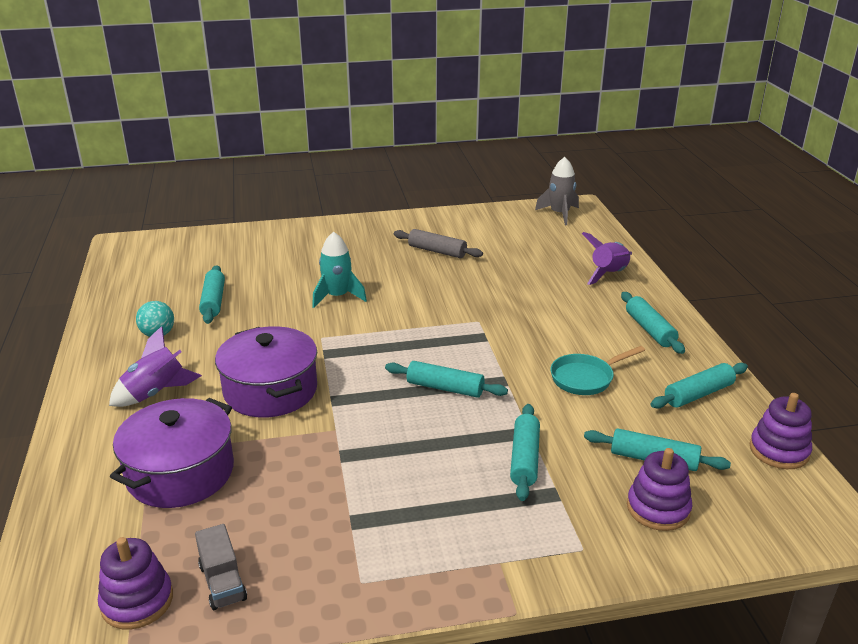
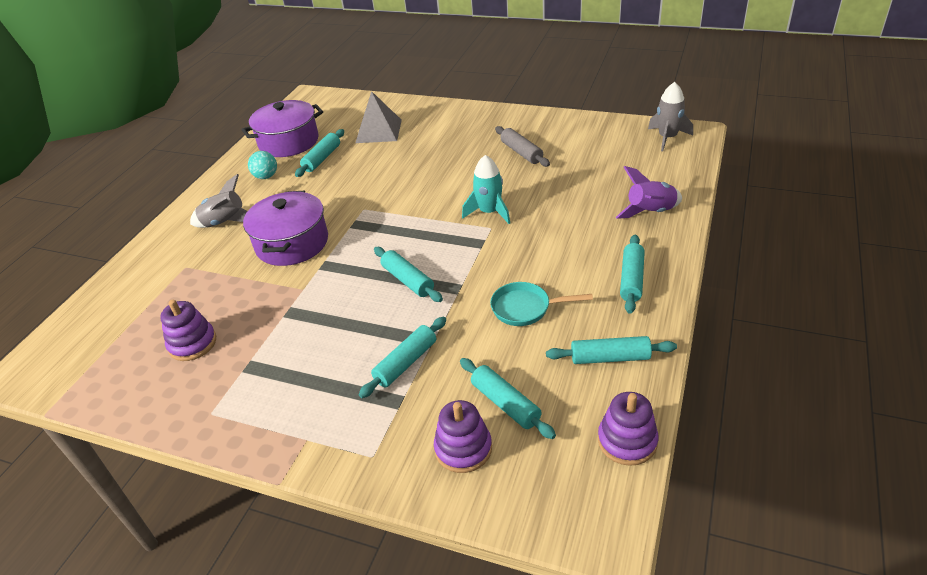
camera: 35 degrees right, 10 degrees up
purple stacking toy [98,537,173,630] -> purple stacking toy moved to [160,300,216,361]
purple rocket [109,326,202,407] -> grey rocket [190,174,247,228]
purple pot [110,398,234,508] -> purple pot moved to [242,100,323,157]
grey truck [195,524,247,610] -> none
turquoise rocket [312,232,367,308] -> turquoise rocket moved to [462,155,510,224]
none -> grey pyramid [355,91,402,143]

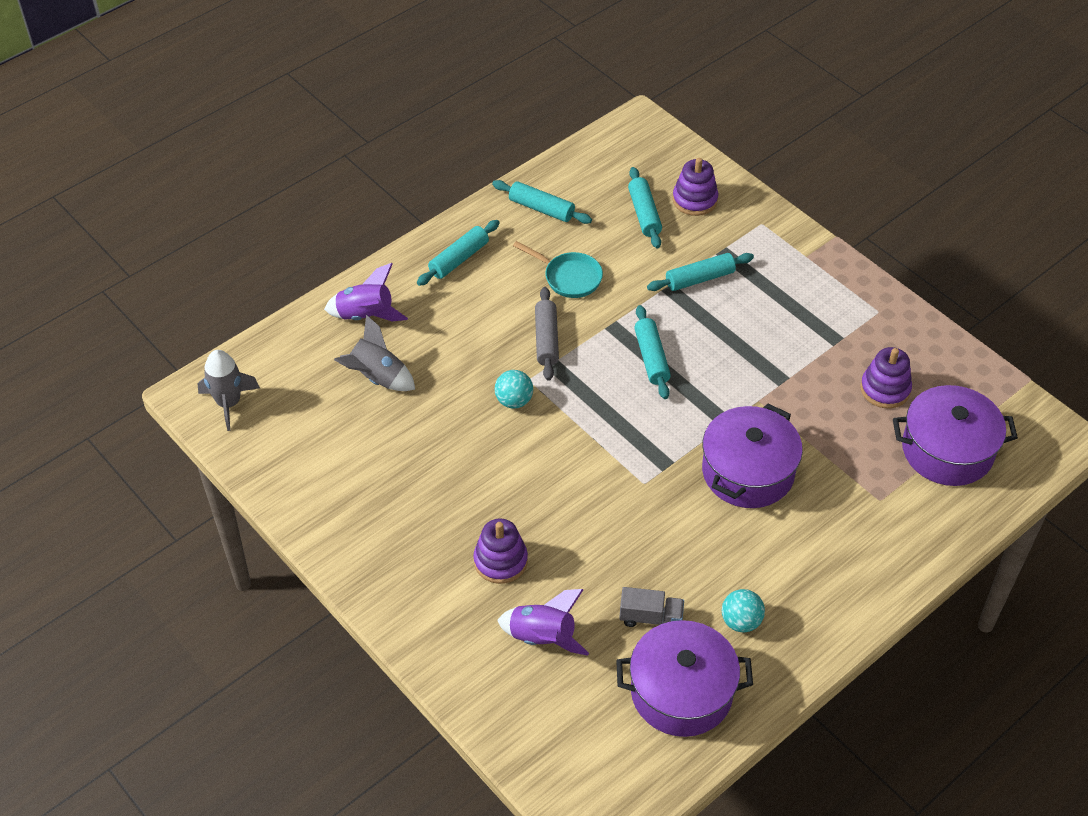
camera: 155 degrees left, 10 degrees up
grey rocket [190,174,247,228] -> grey rocket moved to [334,315,415,391]
turquoise rolling pin [295,129,344,177] -> grey truck [619,587,684,627]
grey pyramid [355,91,402,143] -> purple rocket [497,589,589,656]
turquoise rocket [462,155,510,224] -> turquoise ball [495,370,533,408]
grey rolling pin [495,126,550,167] -> grey rolling pin moved to [535,287,559,381]
purple stacking toy [598,392,659,466] -> purple stacking toy moved to [473,519,528,584]
none -> purple pot [893,385,1018,486]

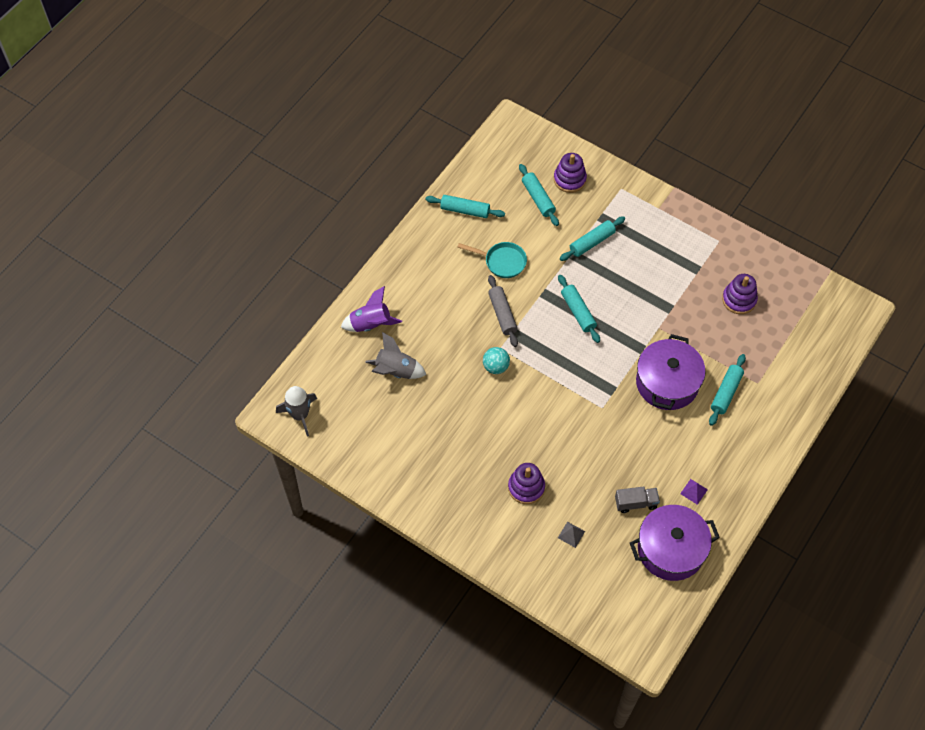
camera: 15 degrees left, 10 degrees up
turquoise rolling pin [417,220,500,286] -> turquoise rolling pin moved to [709,354,746,426]
purple rocket [497,589,589,656] -> grey pyramid [558,522,585,548]
turquoise ball [722,589,765,633] -> purple pyramid [680,479,708,505]
purple pot [893,385,1018,486] -> none

